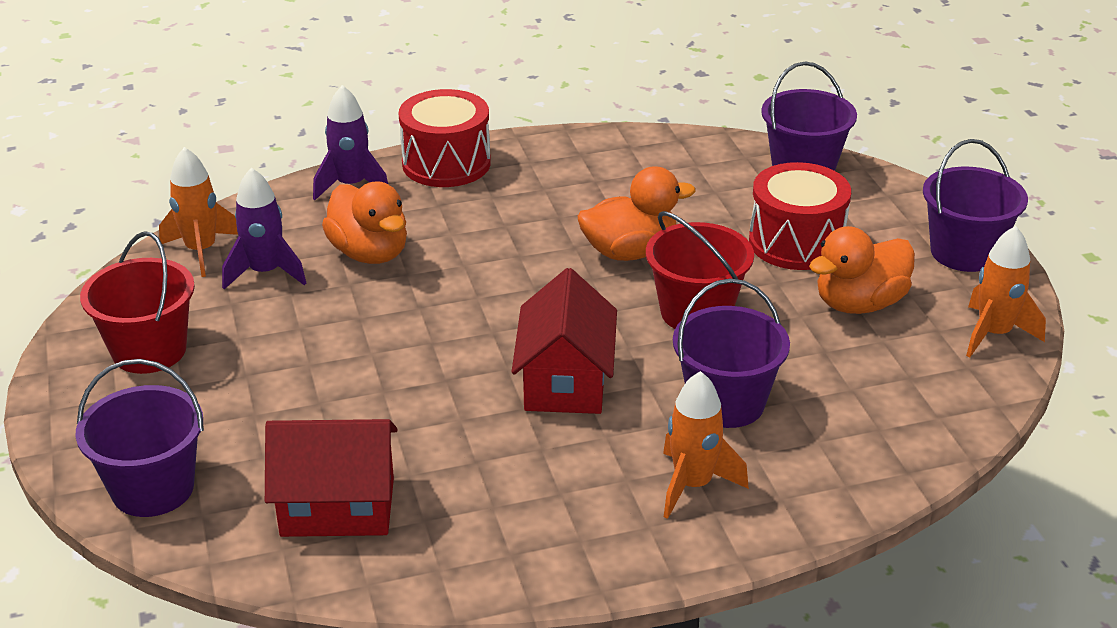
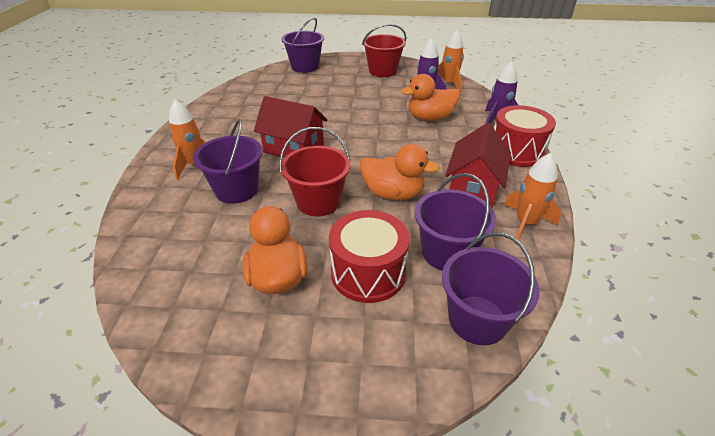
camera: 110 degrees right, 5 degrees up
red house [265,419,398,537] -> red house moved to [445,123,511,208]
orange duck [578,166,696,261] -> orange duck turned 75 degrees counterclockwise [360,144,440,200]
purple bucket [923,139,1028,272] -> purple bucket moved to [414,173,496,271]
orange rocket [966,226,1046,357] -> orange rocket moved to [504,153,561,240]

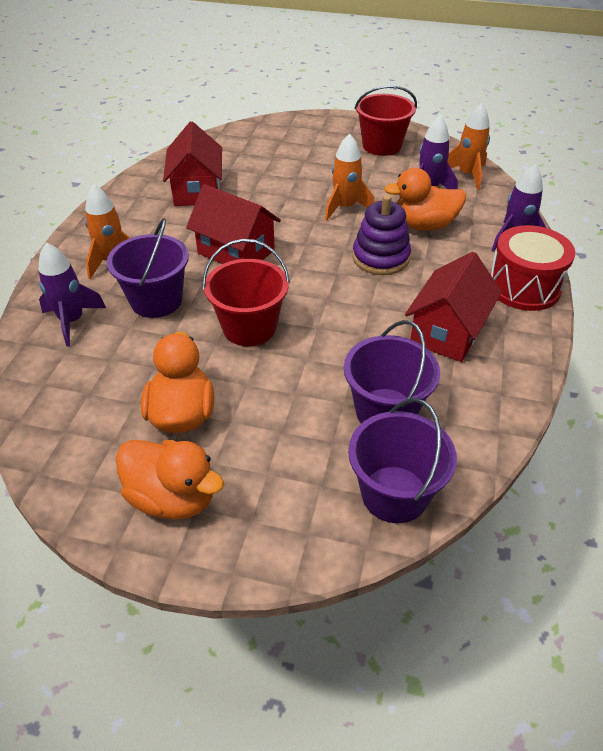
camera: 10 degrees right, 5 degrees up
purple bucket [281,17,324,73] -> none
red drum [329,210,410,303] -> none
orange duck [360,144,440,200] -> orange duck moved to [116,440,224,520]
orange rocket [504,153,561,240] -> orange rocket moved to [325,134,375,221]
none -> purple rocket [38,242,106,346]
none -> red house [163,121,222,206]
none -> purple stacking toy [352,195,411,275]

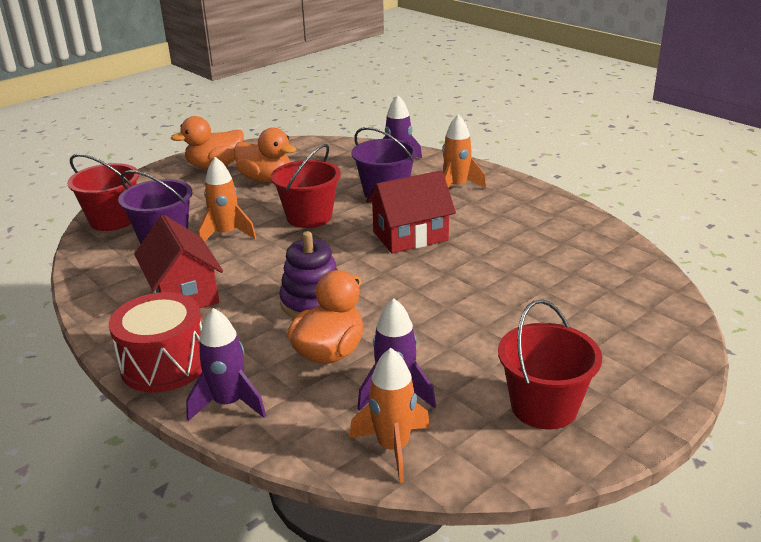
camera: 125 degrees right, 15 degrees down
red house [163,121,222,206] -> none
orange rocket [325,134,375,221] -> orange rocket moved to [198,157,256,242]
purple bucket [348,398,457,523] -> red bucket [67,154,139,231]

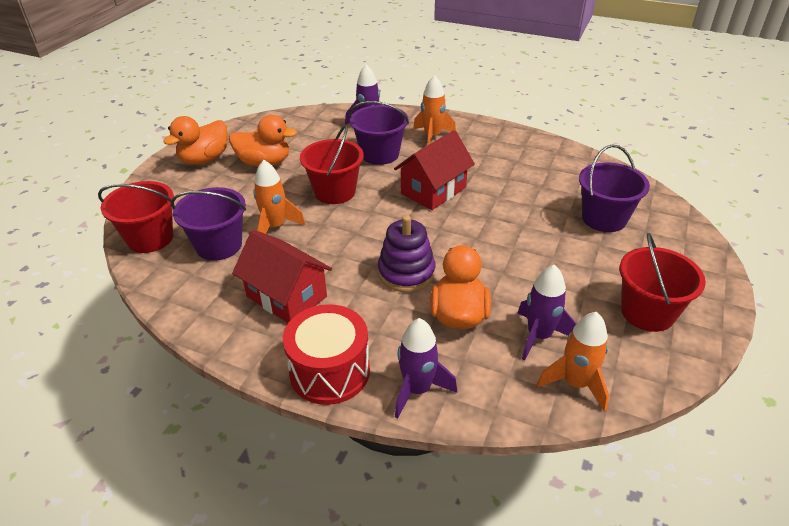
camera: 25 degrees left, 10 degrees up
none -> purple bucket [579,145,650,232]

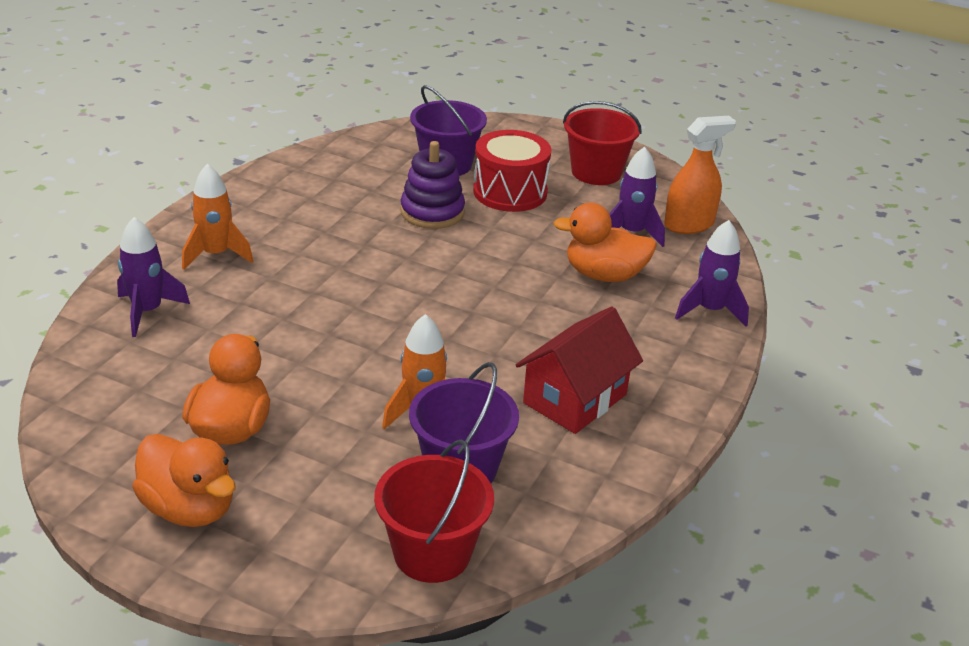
camera: 90 degrees left, 5 degrees down
red drum [283,304,370,405] -> red drum moved to [473,130,551,212]
red bucket [300,125,364,204] -> none
purple bucket [349,101,409,165] -> none
purple stacking toy [378,215,435,292] -> purple stacking toy moved to [400,141,465,229]
red house [394,130,475,210] -> none
orange rocket [537,312,609,412] -> orange spray bottle [664,116,736,234]

